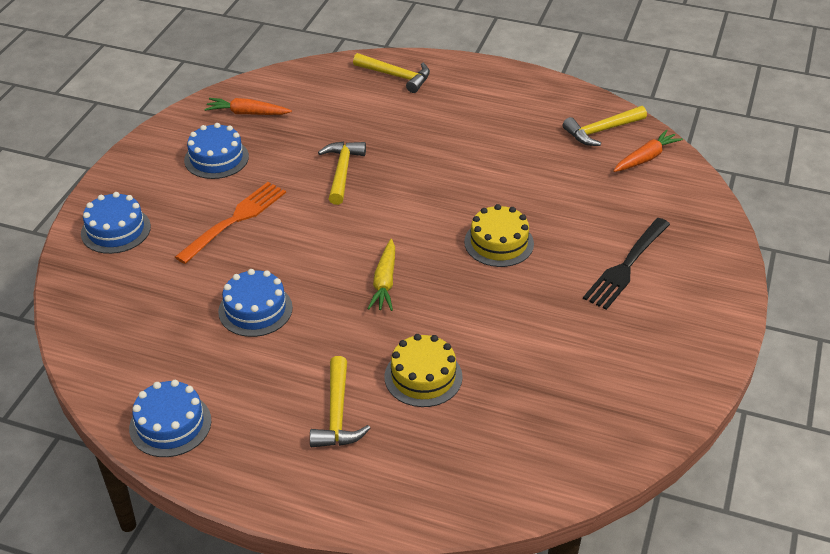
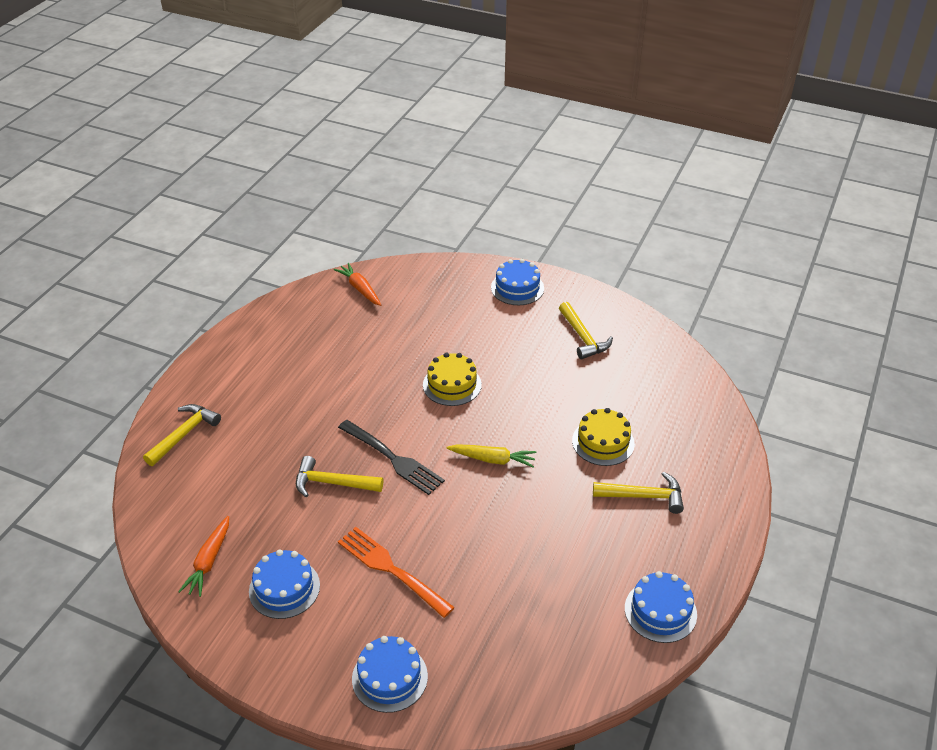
camera: 85 degrees left, 0 degrees up
blue cake [218,269,293,337] -> blue cake moved to [491,259,544,305]
yellow hammer [563,106,647,146] -> yellow hammer moved to [559,302,613,359]
black fork [583,218,670,310] -> black fork moved to [338,420,445,495]

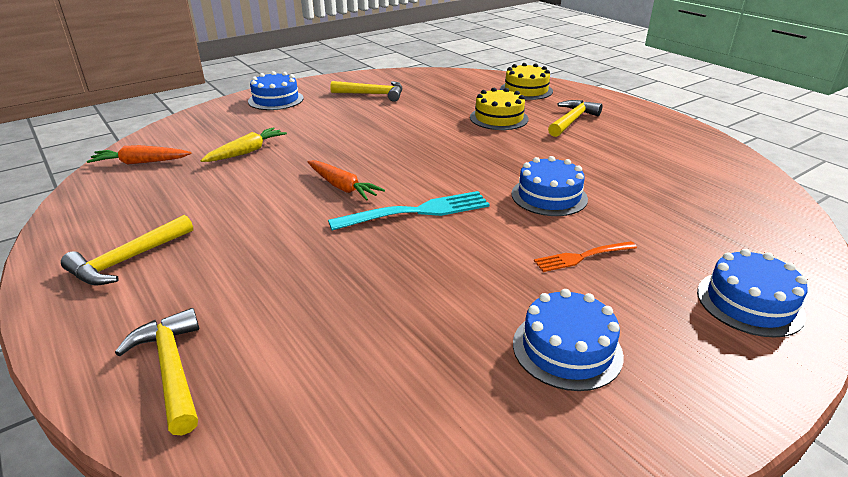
camera: 60 degrees left, 10 degrees down
orange carrot [178,516,229,597] -> orange carrot moved to [308,160,385,201]
yellow hammer [296,456,383,497] -> yellow hammer moved to [61,215,193,286]
black fork [338,420,445,495] -> turquoise fork [328,191,490,230]
orange fork [338,527,455,618] -> orange fork [534,241,637,272], size x0.60
yellow cake [423,353,482,406] -> yellow cake moved to [500,63,553,100]
yellow carrot [446,444,536,468] -> yellow carrot moved to [200,127,287,162]
blue cake [625,571,697,643] -> blue cake moved to [511,156,588,216]

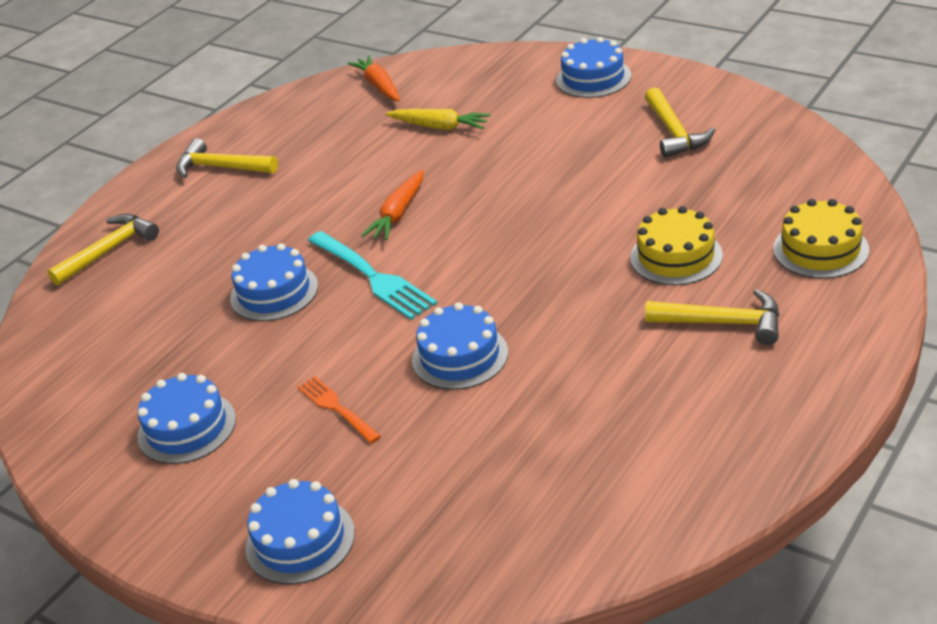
camera: 75 degrees right, 5 degrees up
none -> blue cake [230,243,318,321]

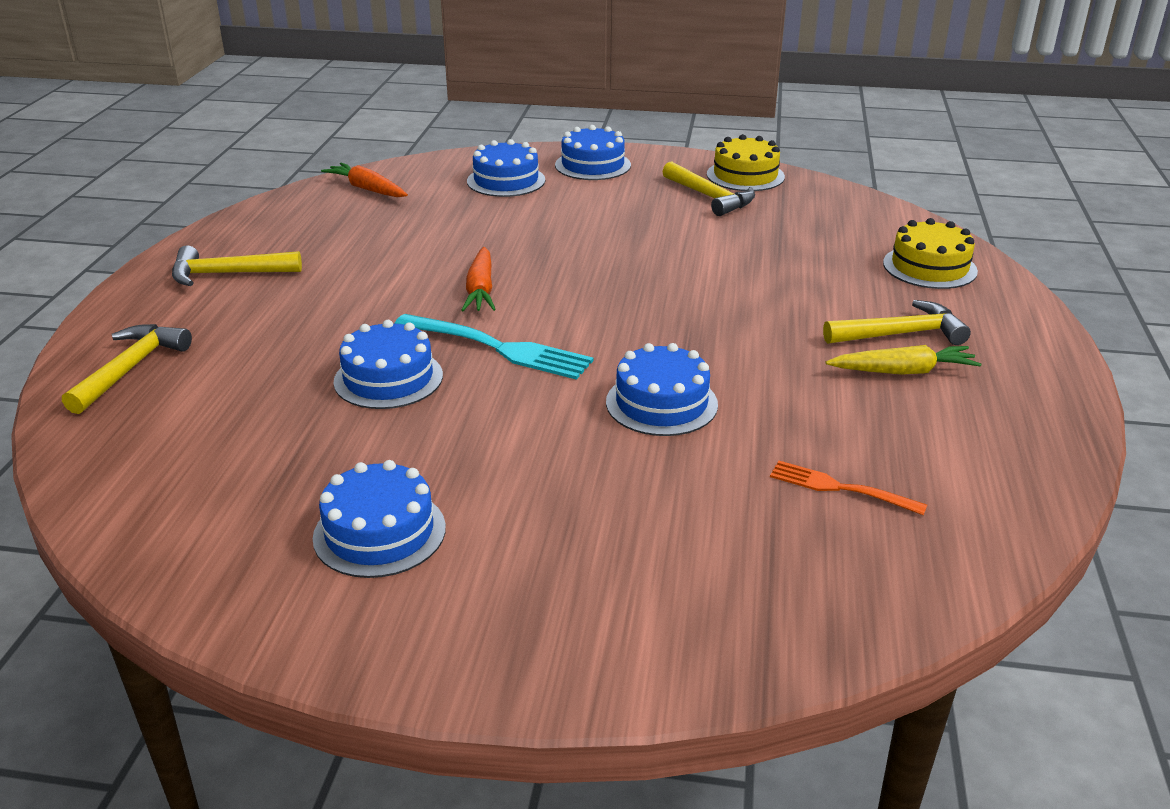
camera: 30 degrees left, 5 degrees down
blue cake [246,479,355,584] -> blue cake moved to [467,139,545,197]
orange fork [298,376,381,444] -> orange fork moved to [770,461,927,515]
yellow carrot [385,109,491,130] -> yellow carrot moved to [826,345,981,375]
yellow cake [630,206,723,285] -> yellow cake moved to [707,134,785,191]

